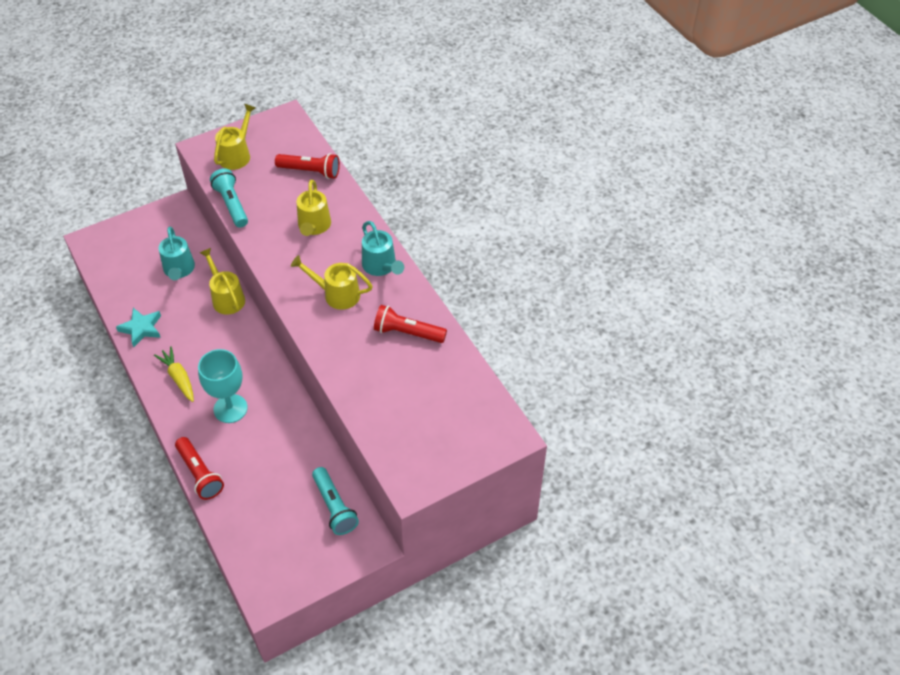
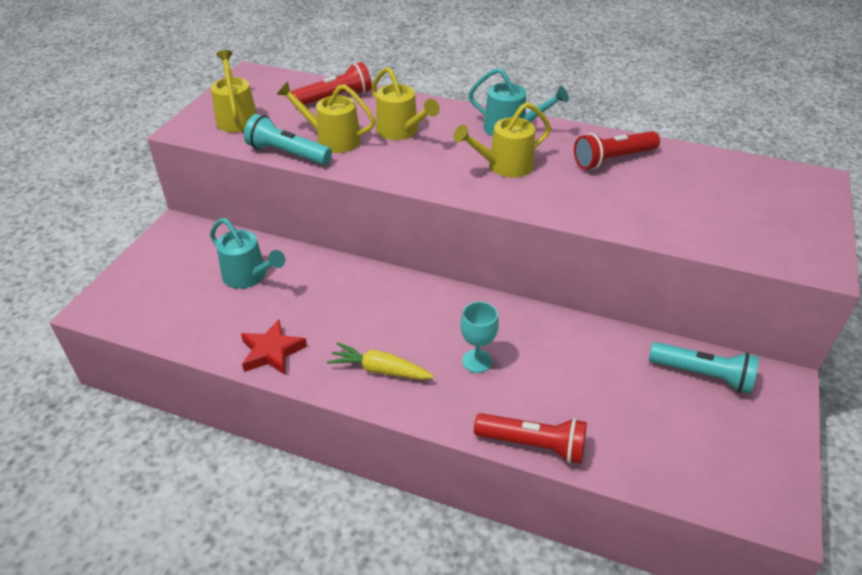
camera: 40 degrees left, 10 degrees down
turquoise star [116,308,161,347] -> red star [241,319,307,375]
turquoise goblet [198,349,248,423] -> turquoise goblet [461,302,499,373], size x0.63
yellow watering can [200,248,245,315] -> yellow watering can moved to [276,82,375,153]

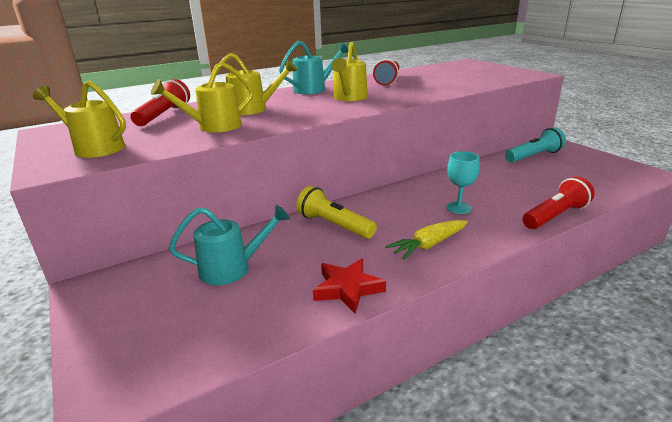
camera: 50 degrees left, 15 degrees down
turquoise flashlight [244,114,332,165] -> none
none -> yellow flashlight [296,186,377,239]

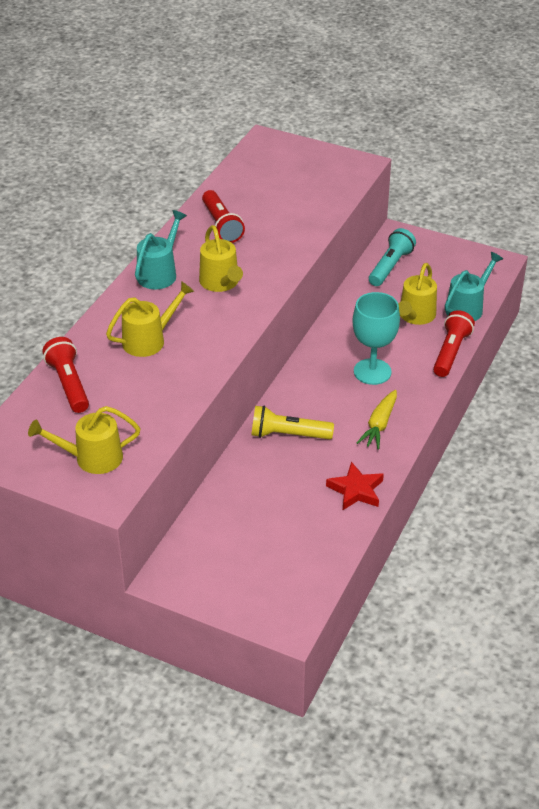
camera: 35 degrees left, 15 degrees up
yellow watering can [151,62,253,132] -> yellow watering can moved to [398,263,437,325]
turquoise watering can [169,205,290,285] -> turquoise watering can moved to [445,252,503,321]
turquoise goblet [446,151,480,214] -> turquoise goblet [352,292,400,385], size x1.60

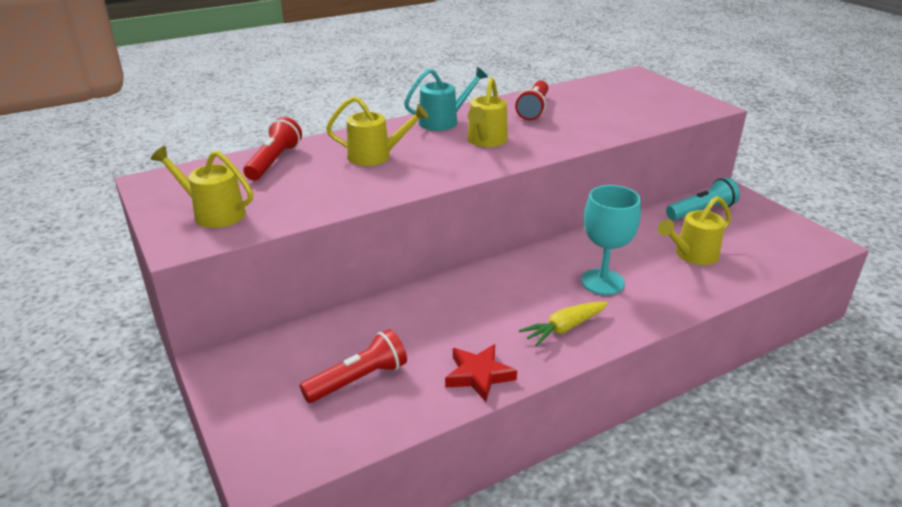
camera: 35 degrees right, 10 degrees down
yellow flashlight [251,406,334,439] -> none
red flashlight [433,310,475,377] -> red flashlight moved to [300,329,407,403]
turquoise watering can [445,252,503,321] -> none

